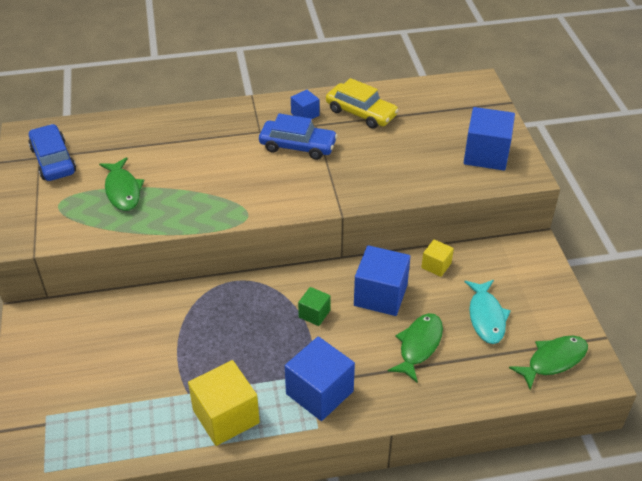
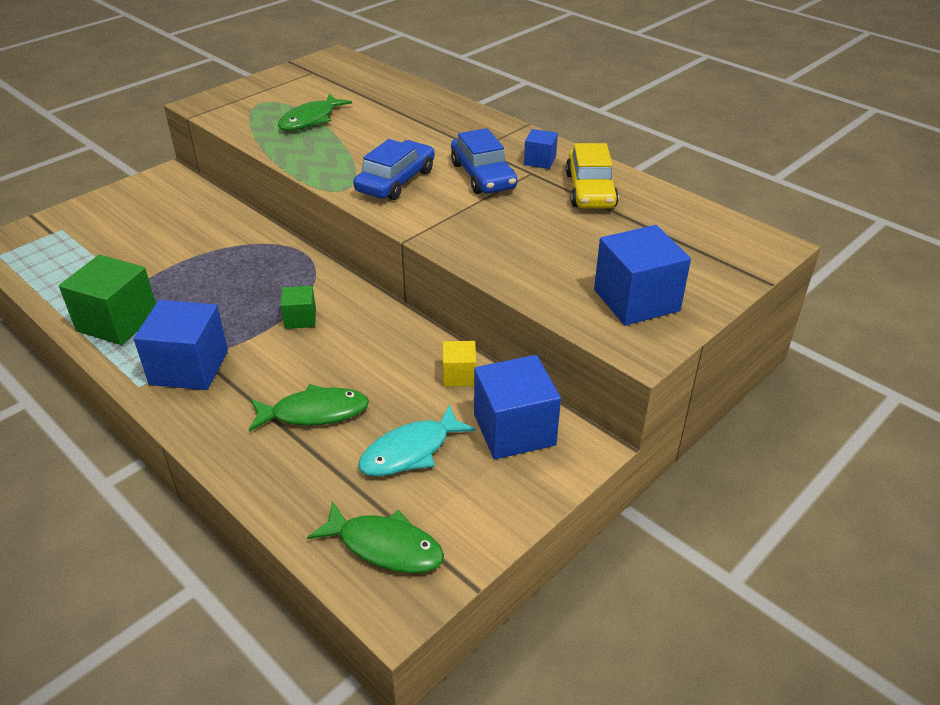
camera: 55 degrees right, 5 degrees down
blue car [28,124,76,181] -> blue car moved to [353,139,435,200]
yellow cube [188,360,260,446] -> green cube [59,255,156,345]
blue cube [354,245,411,316] -> blue cube moved to [474,355,561,459]

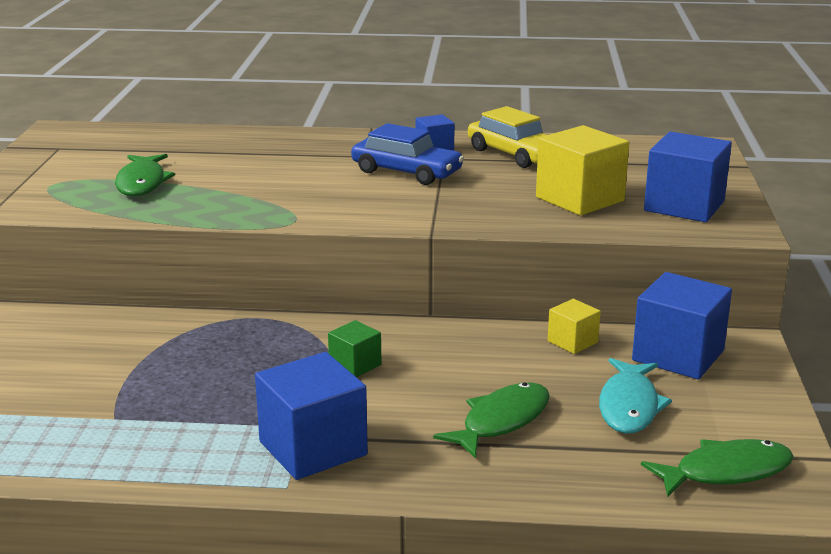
camera: 40 degrees left, 15 degrees down
green cube [59,255,156,345] -> none
blue car [353,139,435,200] -> none
none -> yellow cube [536,125,629,216]

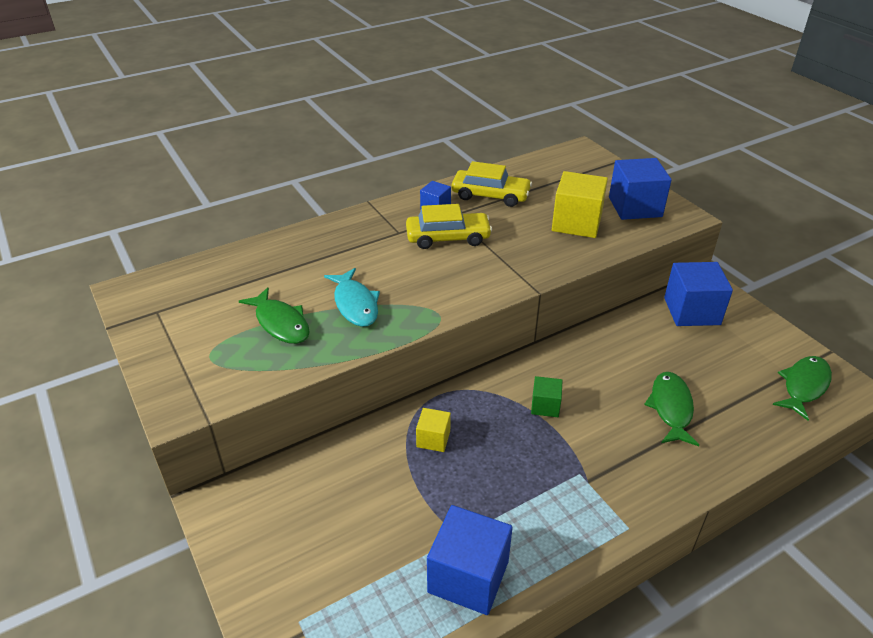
camera: 35 degrees left, 15 degrees up
blue cube [255,352,368,480] -> blue cube moved to [427,505,513,615]
blue car [351,123,464,185] -> yellow car [406,204,492,249]
yellow cube [548,299,601,354] -> yellow cube moved to [416,408,451,452]
turquoise fish [599,358,672,434] -> turquoise fish moved to [324,268,380,327]

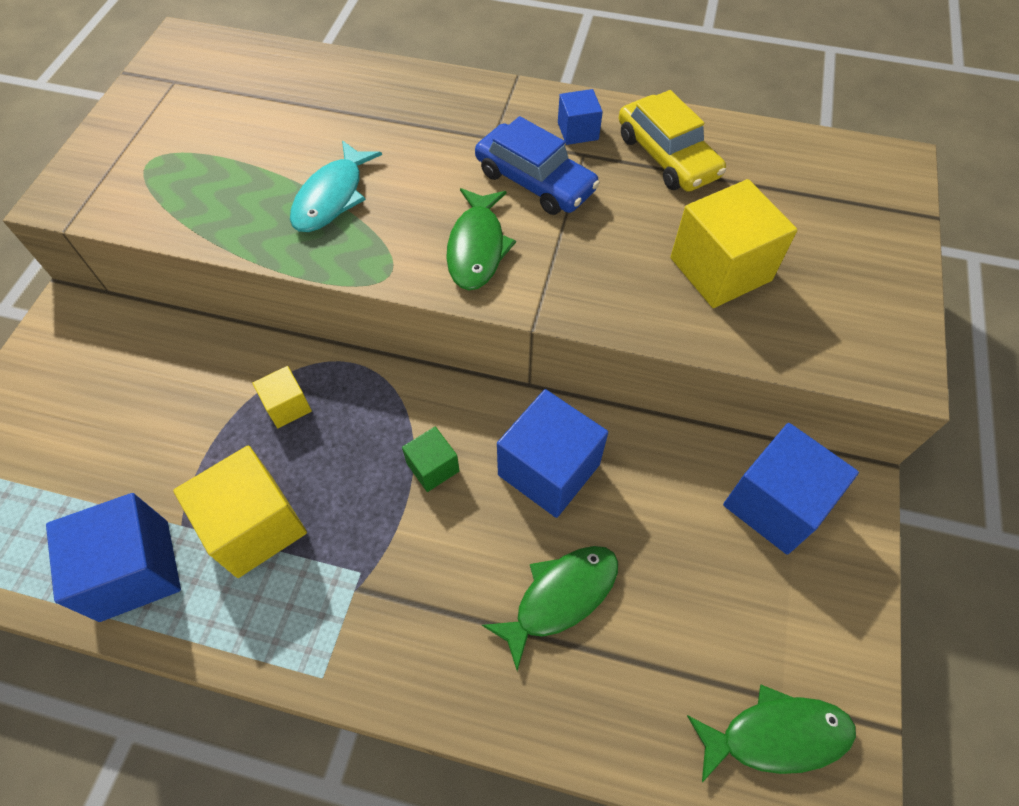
camera: 45 degrees right, 20 degrees up
green fish [239,287,310,344] -> green fish moved to [446,188,516,290]
yellow car [406,204,492,249] -> blue car [475,116,600,215]
blue cube [609,158,672,220] -> blue cube moved to [497,389,608,518]
none -> yellow cube [173,445,307,578]

